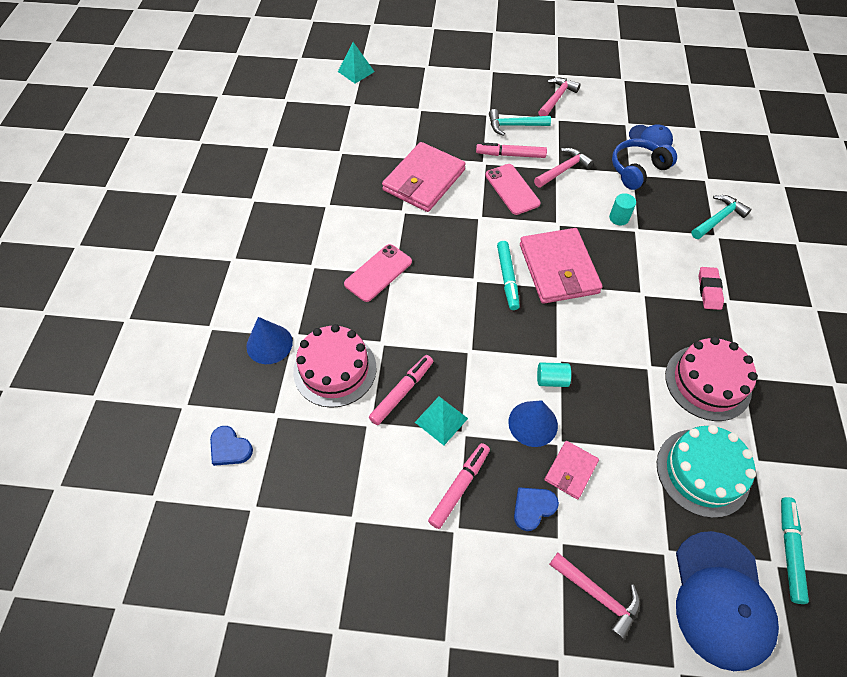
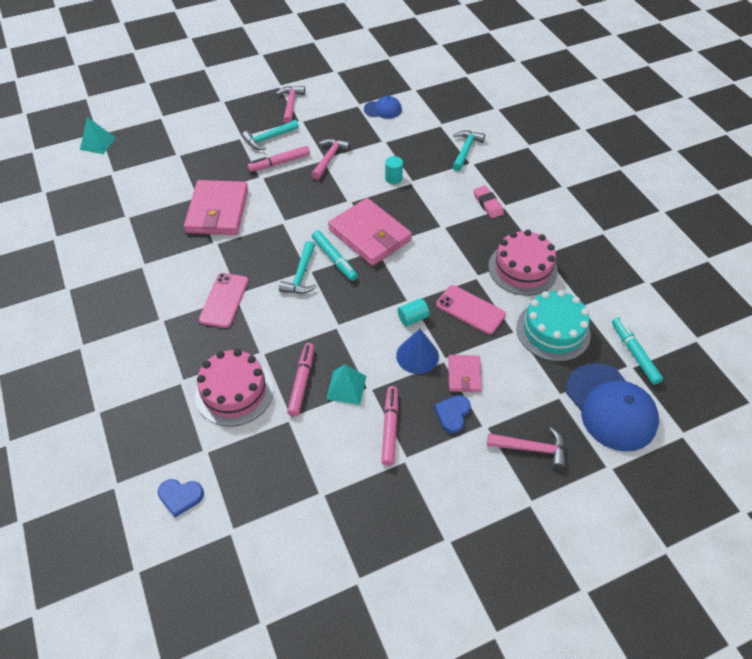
camera: 30 degrees left, 5 degrees down
blue cone [246,317,293,364] -> none
pink phone [485,164,540,215] -> pink phone moved to [436,285,506,334]
blue headphones [612,139,677,190] -> none
none -> turquoise hammer [279,241,317,294]

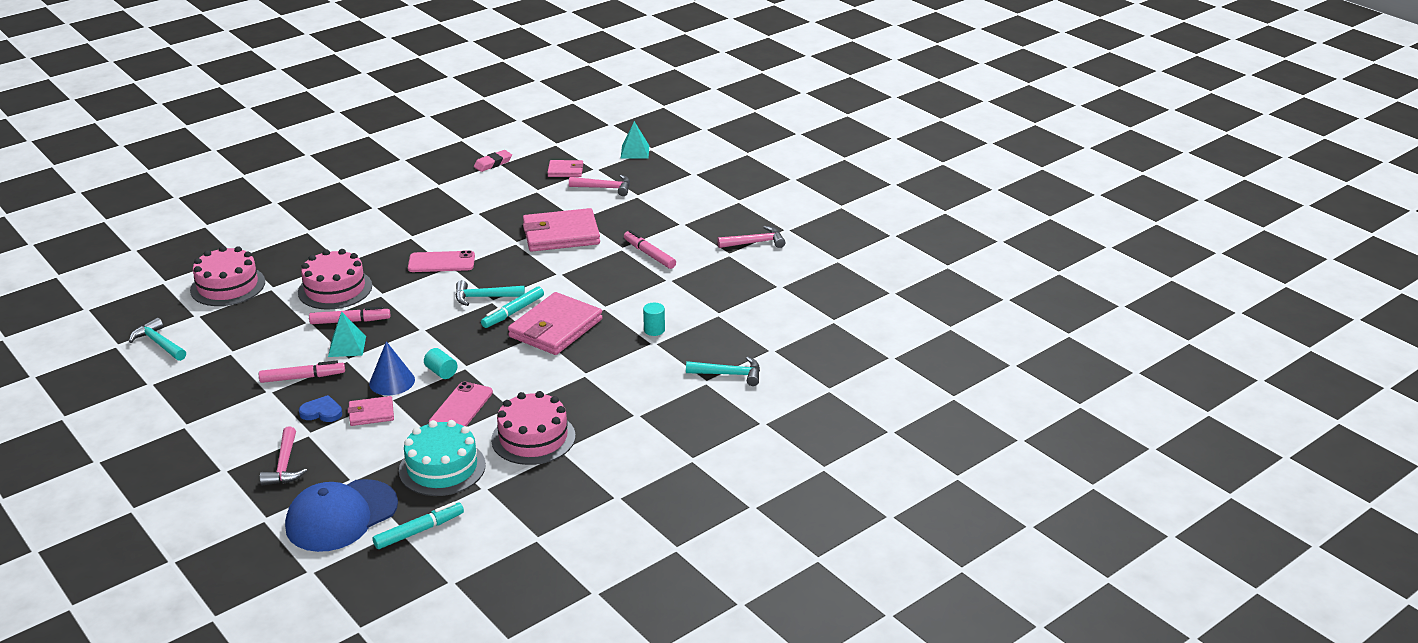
camera: 75 degrees right, 20 degrees down
blue heart [158,479,204,517] -> pink cake [190,246,265,306]
turquoise hammer [242,120,299,150] -> turquoise hammer moved to [129,318,186,361]
pink hammer [311,138,351,180] -> pink hammer moved to [569,175,630,196]
blue cap [364,96,402,119] -> none
pink eraser [473,186,504,218] -> pink eraser moved to [474,150,512,172]
none -> pink wallet [547,160,583,177]

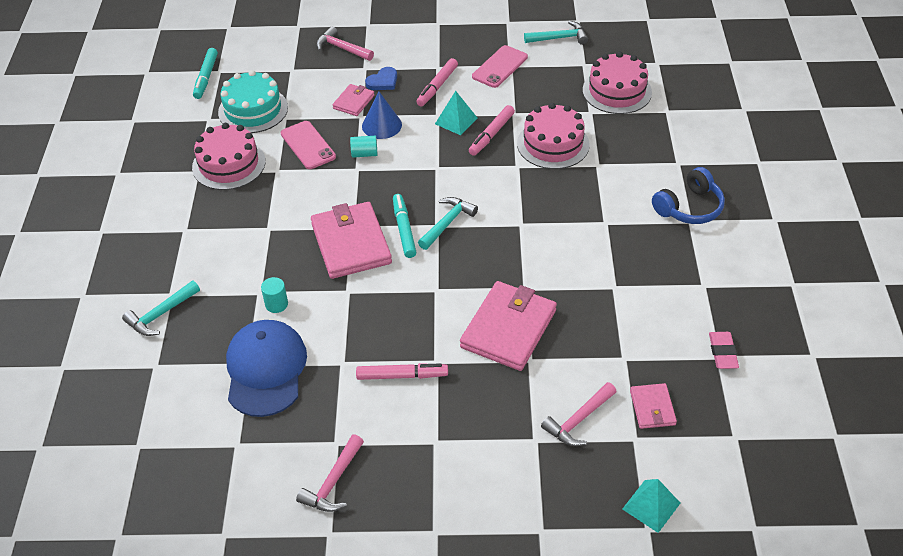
camera: 130 degrees right, 15 degrees up
blue cap [285,479,398,552] -> blue cap moved to [226,320,307,417]
pink phone [408,250,475,272] -> pink phone moved to [472,45,528,88]
pink wallet [547,160,583,177] -> pink wallet turned 45 degrees counterclockwise [630,383,677,429]
none -> blue headphones [652,167,725,224]

